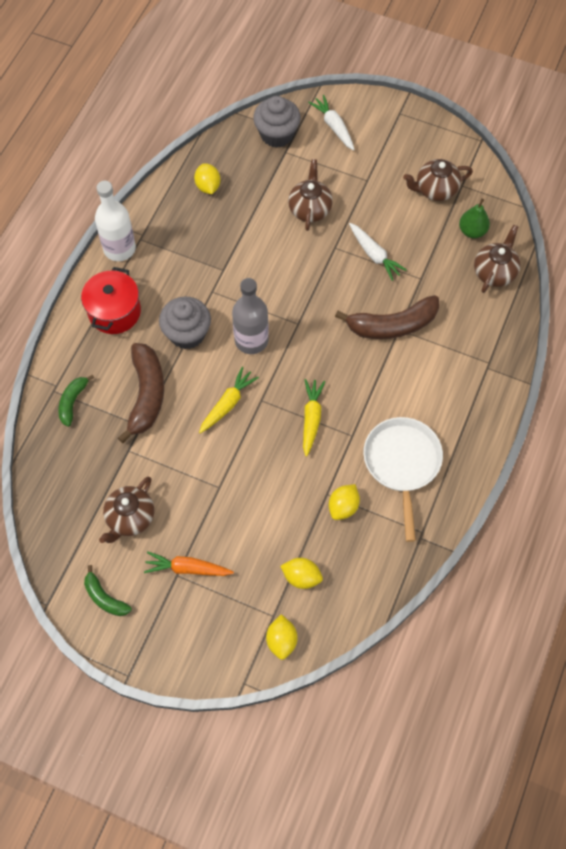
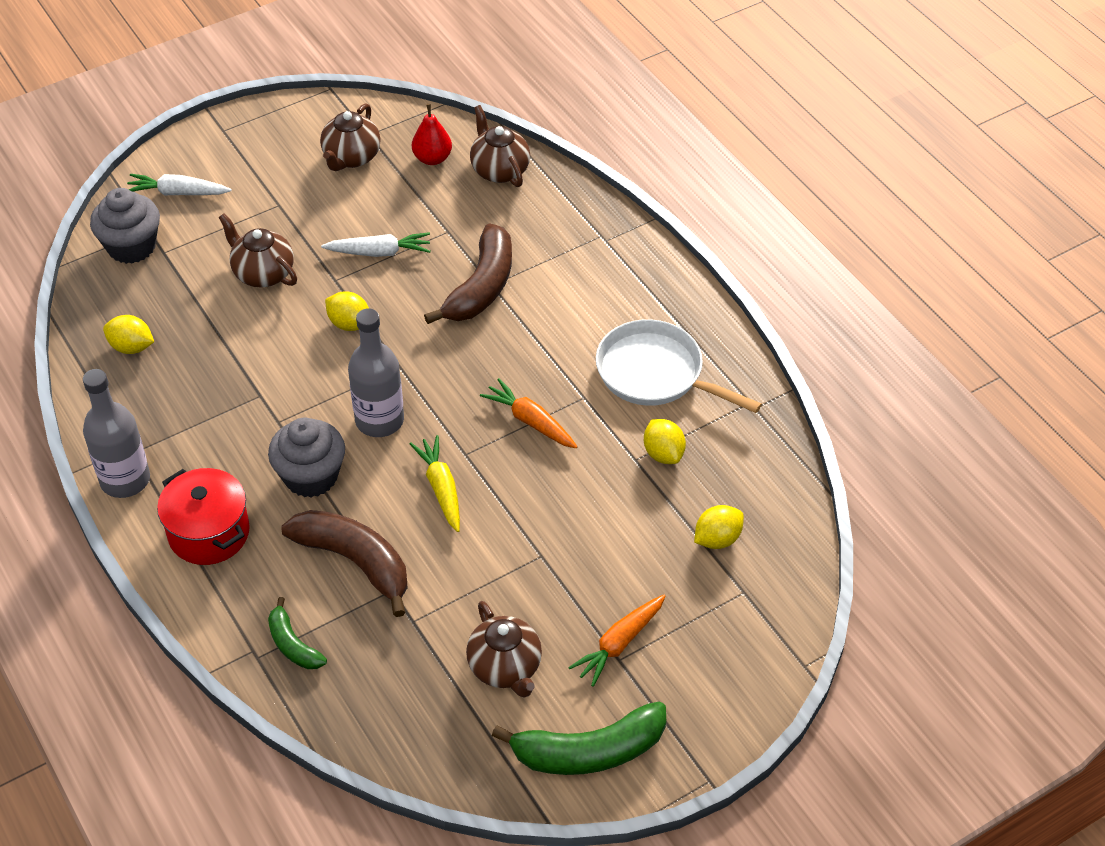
camera: 55 degrees left, 15 degrees down
green banana [84,565,132,616] -> green banana [492,702,666,775], size x1.81
white bottle [95,181,136,261] -> grey bottle [83,369,150,498]
yellow lemon [266,614,298,660] -> yellow lemon moved to [325,291,369,331]
yellow carrot [303,379,326,457] -> orange carrot [480,378,578,448]
green pear [459,198,490,238] -> red pear [412,104,452,165]

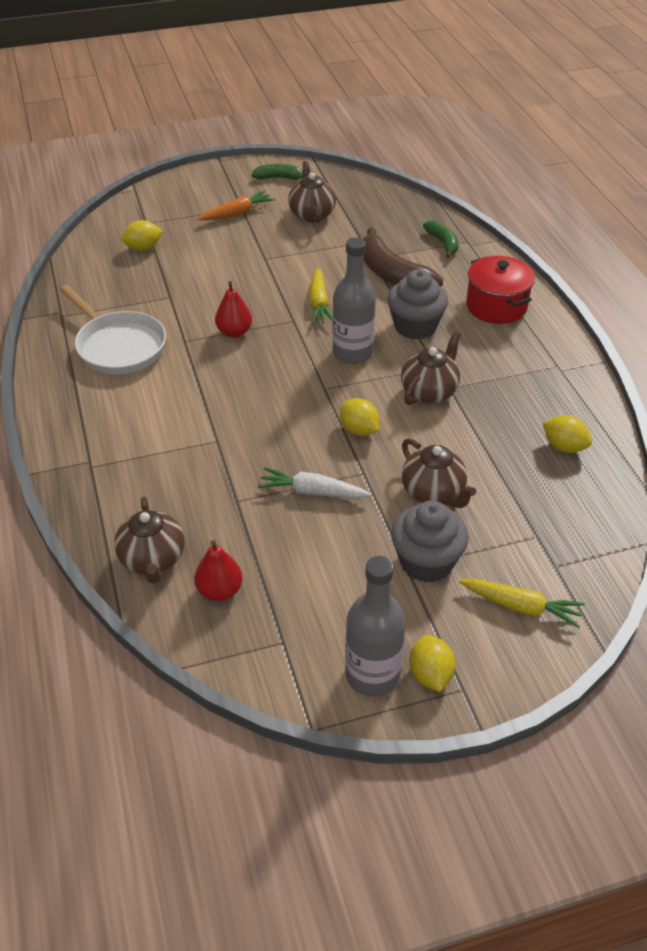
camera: 165 degrees left, 5 degrees down
grey bottle [83,369,150,498] -> grey bottle moved to [345,556,406,696]
grey cupcake [90,188,160,264] -> grey cupcake moved to [391,501,469,583]
white carrot [127,174,232,195] -> yellow carrot [459,578,585,628]
brown teapot [320,103,380,171] -> brown teapot moved to [401,331,461,405]
brown banana [424,223,512,324] -> none
orange carrot [480,378,578,448] -> red pear [215,281,252,338]
green banana [492,702,666,775] -> green banana [251,164,303,180], size x0.55
yellow lemon [644,419,686,464] -> yellow lemon moved to [409,635,455,692]

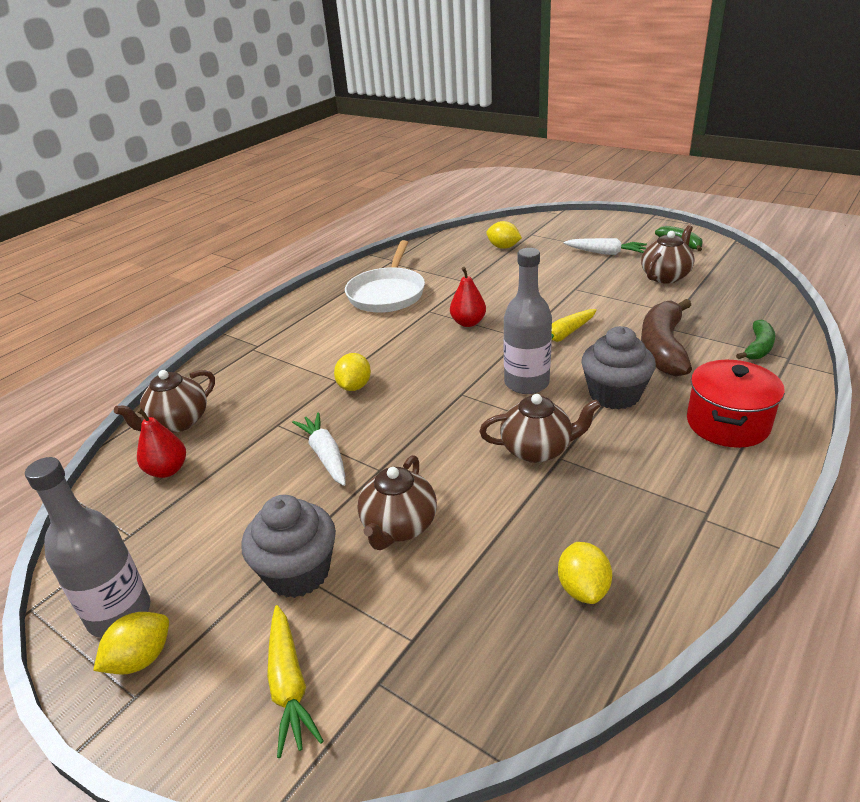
camera: 55 degrees right, 10 degrees down
orange carrot [198,190,275,220] -> white carrot [564,238,647,255]
yellow lemon [340,398,380,436] -> yellow lemon moved to [334,353,371,391]

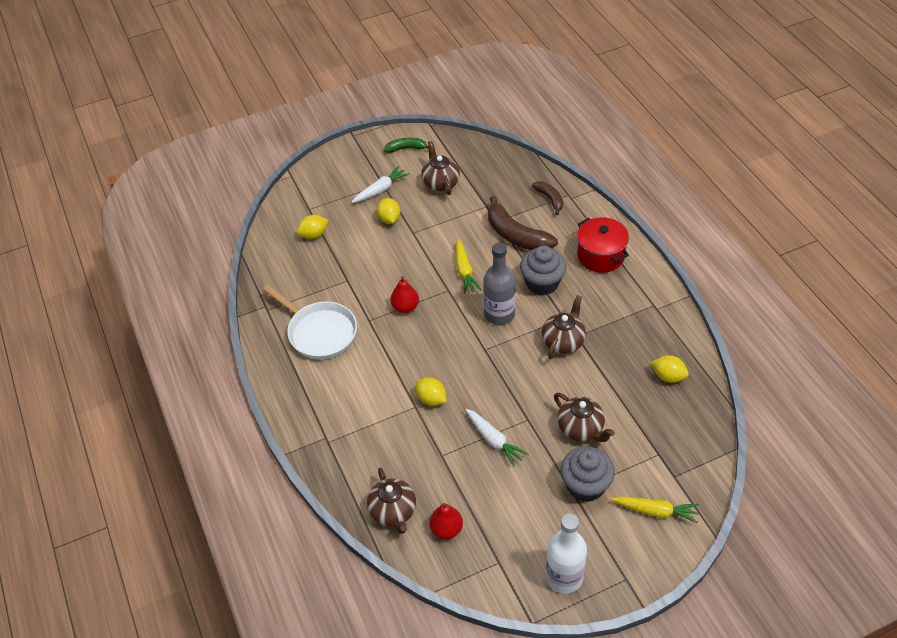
camera: 60 degrees left, 15 degrees up
grey bottle [25,457,150,638] -> white bottle [546,513,587,594]
yellow lemon [93,612,169,675] -> yellow lemon moved to [377,198,400,224]
white carrot [292,412,346,486] -> white carrot turned 135 degrees counterclockwise [466,409,528,467]
green banana [736,319,775,360] -> brown banana [532,181,563,215]

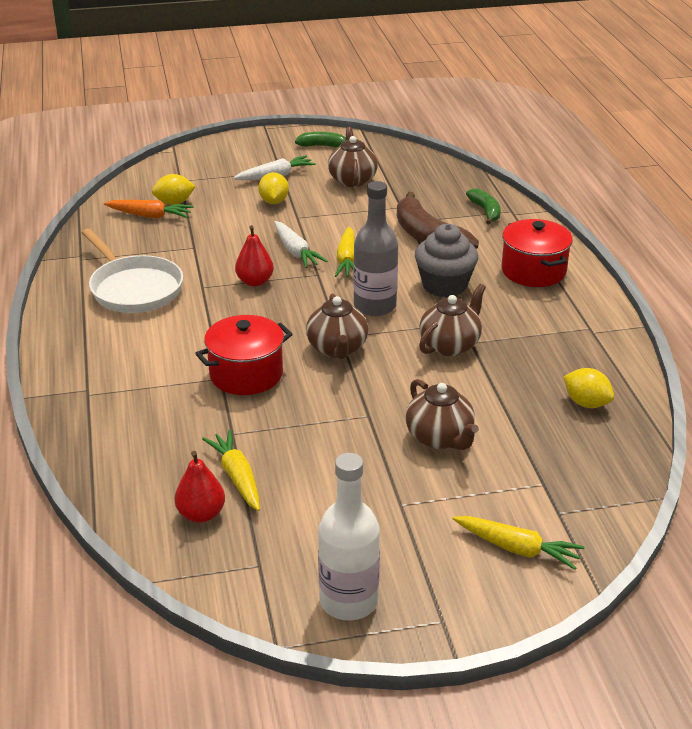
camera: 10 degrees right, 15 degrees down
brown teapot [367,467,416,534] -> brown teapot moved to [306,293,368,359]
yellow lemon [416,377,447,406] -> red pot [195,315,293,395]
white carrot [466,409,528,467] -> white carrot moved to [274,221,327,268]
brown banana [532,181,563,215] -> green banana [466,188,501,224]
grey cupcake [560,447,615,502] -> none
none -> orange carrot [104,200,193,219]
none -> yellow carrot [202,430,260,511]

